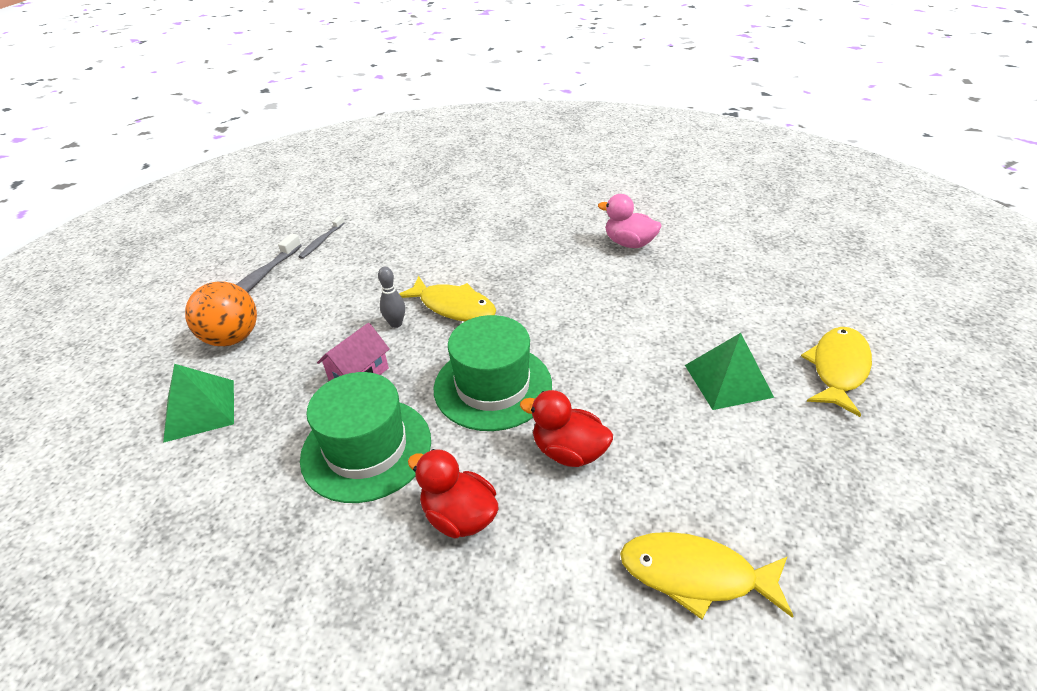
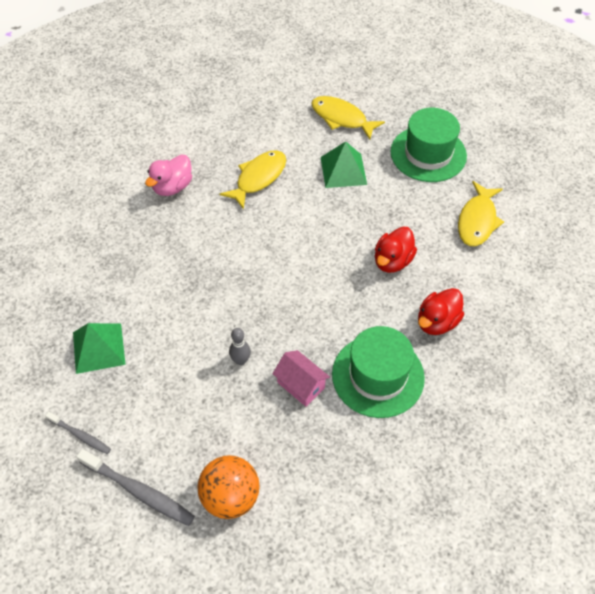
camera: 85 degrees left, 15 degrees up
green pyramid [163,364,234,443] -> green pyramid moved to [73,323,126,374]
yellow fish [399,276,496,321] -> yellow fish moved to [220,150,286,209]
green hat [434,315,552,431] -> green hat moved to [391,108,467,182]

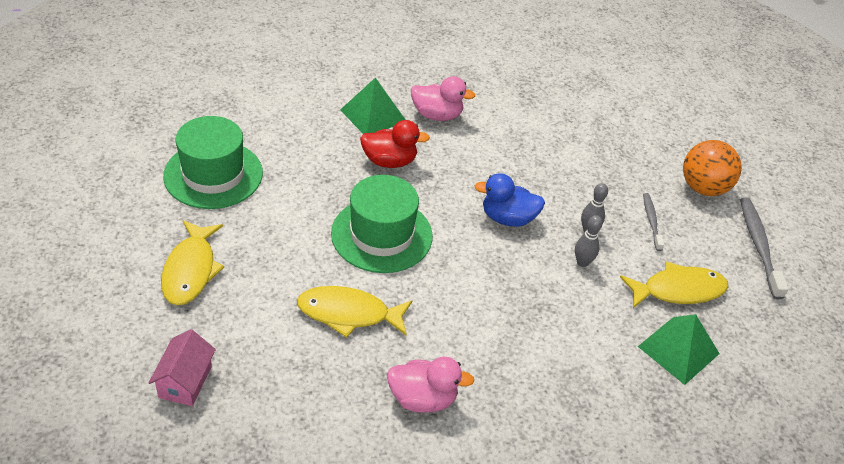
camera: 125 degrees left, 10 degrees down
grey toothbrush [45,412,111,454] -> grey toothbrush moved to [643,193,664,251]
pink house [272,350,330,407] -> pink house moved to [149,329,216,406]
green pyramid [321,141,367,188] -> green pyramid moved to [340,77,405,134]
green hat [332,326,425,418] -> green hat moved to [331,175,432,273]
red duck [418,288,464,335] -> pink duck [411,76,475,121]
yellow fish [458,181,504,246] -> yellow fish moved to [620,262,728,308]
none -> blue duck [475,173,545,227]
none -> grey bowling pin [575,215,602,267]

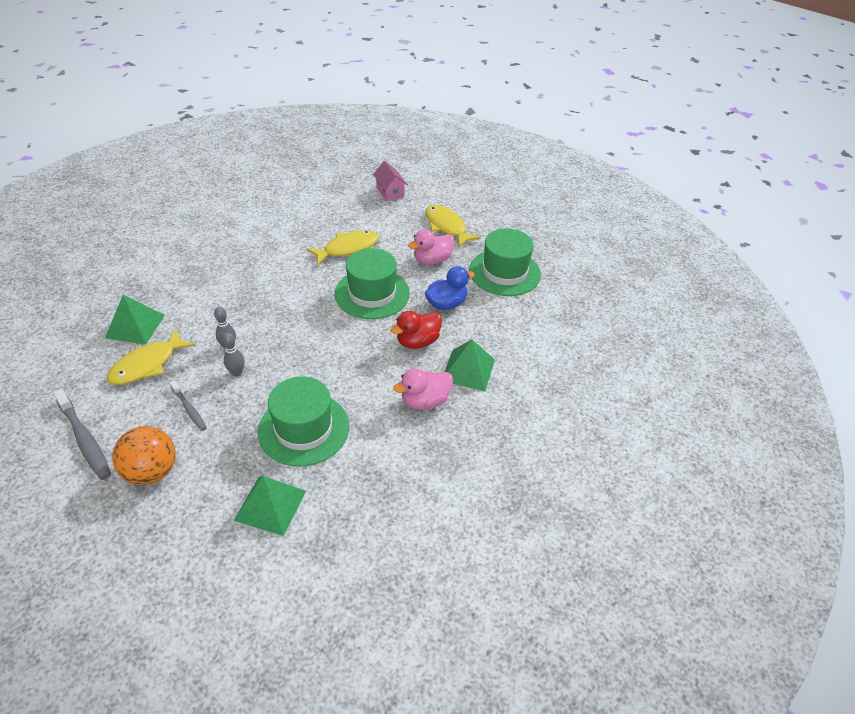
camera: 145 degrees right, 0 degrees up
pink duck [387,357,474,413] -> pink duck moved to [408,229,454,265]
blue duck [475,173,545,227] -> blue duck moved to [425,266,475,310]
none -> green pyramid [234,476,306,536]
none -> green hat [258,376,349,467]

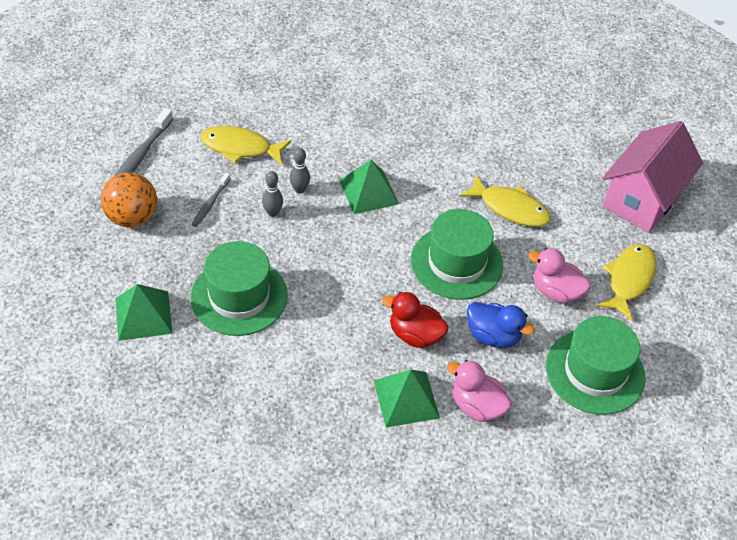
camera: 60 degrees right, 5 degrees up
green pyramid [105,295,165,345] -> green pyramid moved to [339,160,399,214]
pink house [373,161,408,201] -> pink house [602,121,703,233], size x2.00
pink duck [393,369,453,410] -> pink duck moved to [447,360,512,422]

